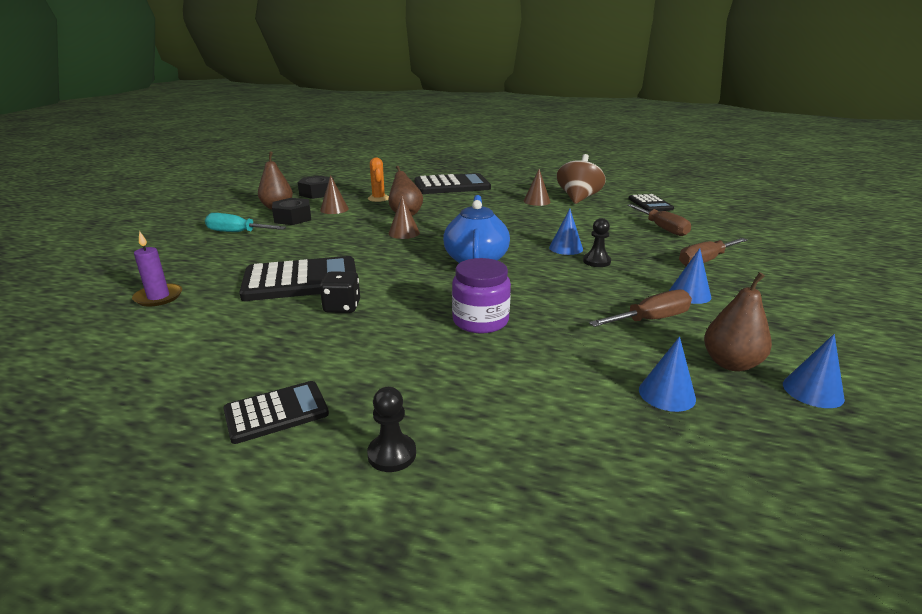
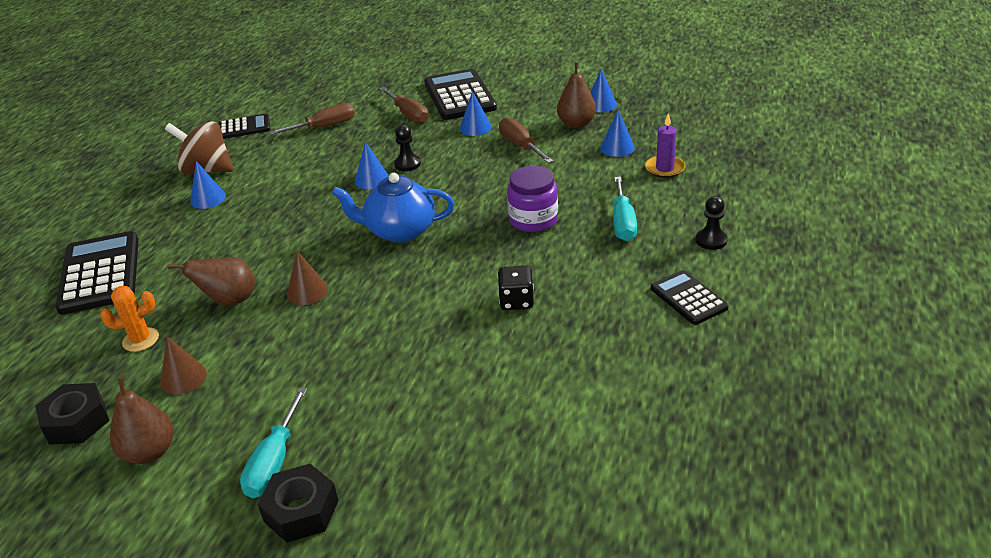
camera: 90 degrees left, 10 degrees up
purple candle [132,231,182,306] -> purple candle moved to [645,114,685,178]
black calculator [239,256,356,301] -> black calculator moved to [424,69,497,120]
black nut [272,198,311,225] -> black nut moved to [257,464,339,542]
brown cone [524,169,551,206] -> blue cone [190,161,226,209]
none -> turquoise screwdriver [613,177,637,241]

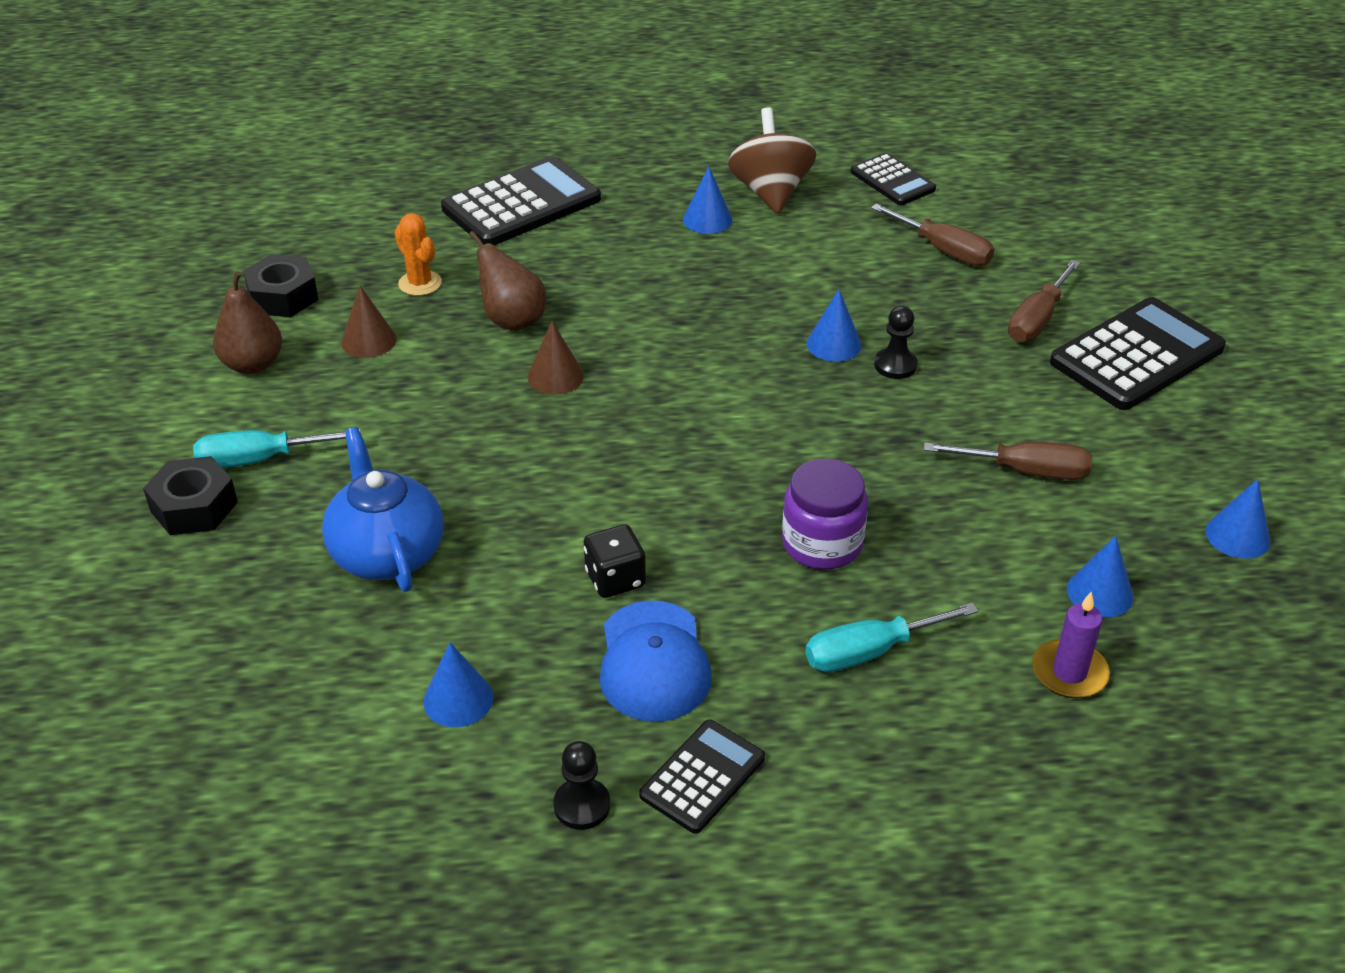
camera: 65 degrees right, 5 degrees up
blue teapot [332,173,454,243] -> blue teapot moved to [322,427,444,592]
blue cone [460,91,492,136] -> blue cone moved to [423,642,493,727]
brown screwdriver [499,117,553,163] -> brown screwdriver turned 60 degrees clockwise [924,441,1092,480]
brown pear [557,62,596,128] -> none
black pawn [696,196,728,250] -> black pawn moved to [553,741,610,830]
none -> blue cap [600,601,712,722]

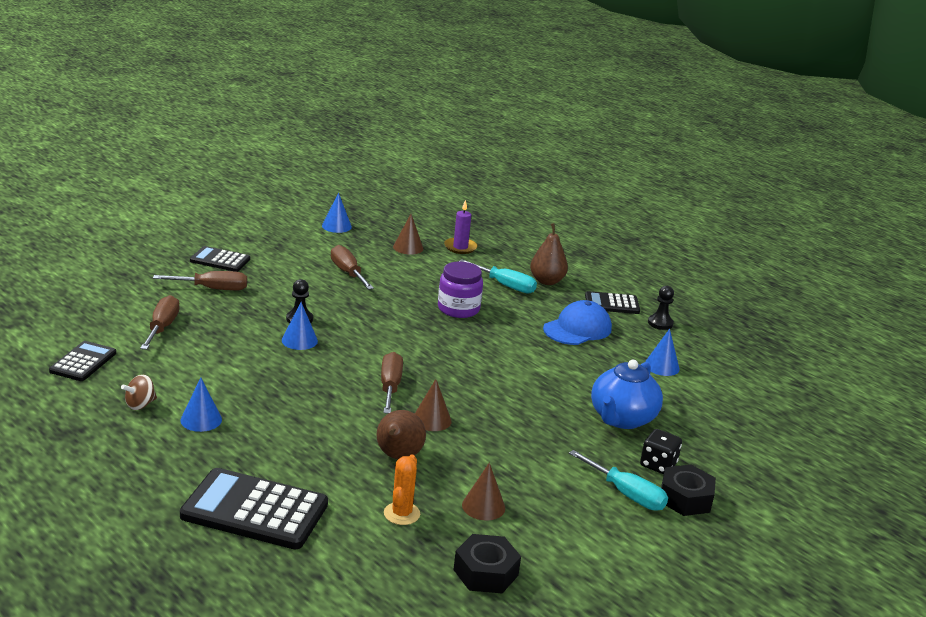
camera: 130 degrees left, 15 degrees down
brown pear [213,271,282,374] -> brown pear moved to [530,223,568,285]
black dice [584,524,646,598] -> black dice moved to [640,429,682,474]
brown spinning top [728,107,816,214] -> brown spinning top [121,375,157,410], size x0.50
black calculator [1050,297,1226,410] -> black calculator [190,246,250,272], size x0.57
blue cone [1067,536,1134,617] -> brown cone [393,214,423,255]
none -> brown screwdriver [381,352,403,414]

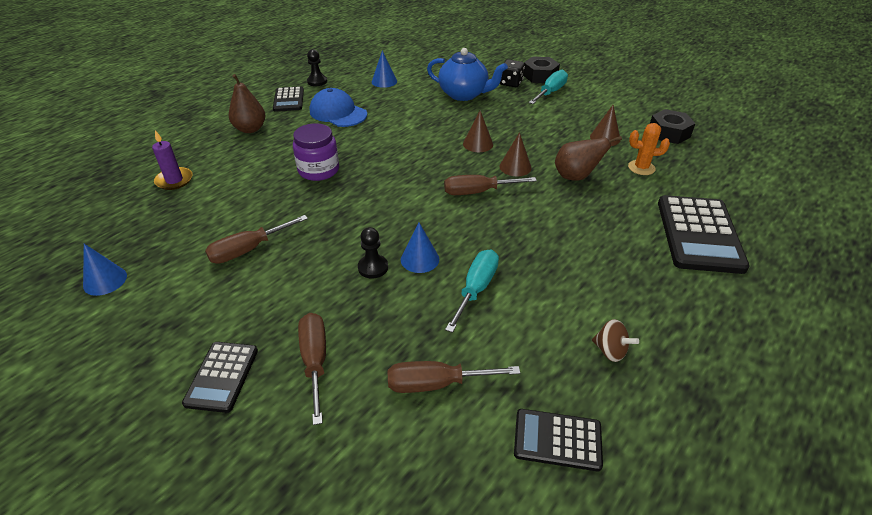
camera: 95 degrees left, 15 degrees up
blue cone [180,377,222,432] -> none
brown cone [393,214,423,255] -> brown cone moved to [463,111,493,152]
turquoise screwdriver [459,259,537,294] -> turquoise screwdriver moved to [445,249,499,333]

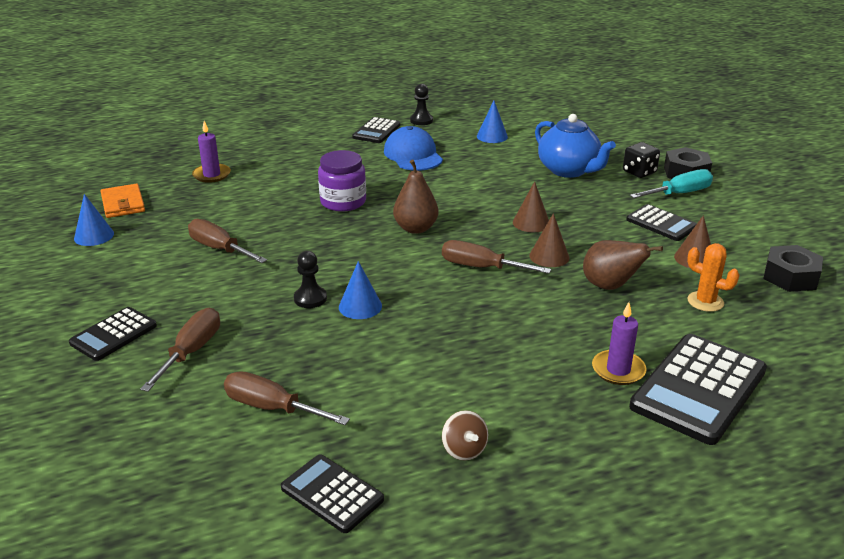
camera: 30 degrees right, 10 degrees down
brown screwdriver [205,215,308,264] -> brown screwdriver turned 45 degrees clockwise [188,219,267,263]
brown pear [229,74,265,133] -> brown pear moved to [393,160,439,234]
turquoise screwdriver [445,249,499,333] -> none
none -> orange wallet [101,183,145,218]
none -> purple candle [592,302,647,385]
none -> black calculator [626,204,697,241]

